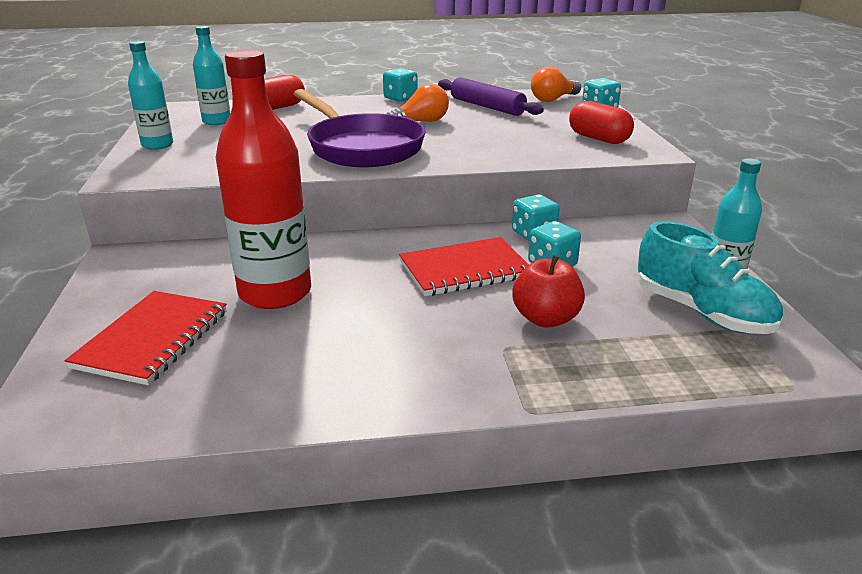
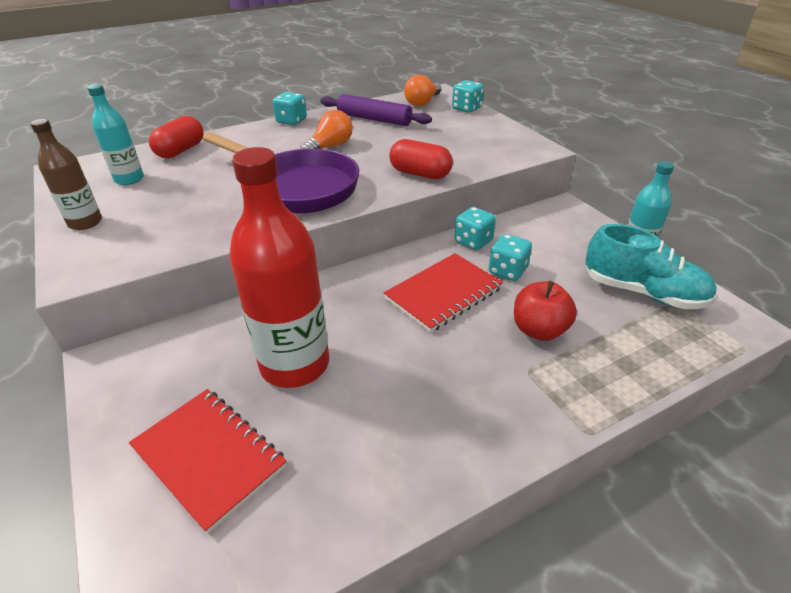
camera: 20 degrees left, 10 degrees up
red notebook [65,291,227,385] -> red notebook turned 45 degrees counterclockwise [129,389,287,534]
turquoise bottle [128,41,173,150] -> brown bottle [30,119,102,230]
red capsule [569,101,634,144] -> red capsule moved to [390,139,453,179]

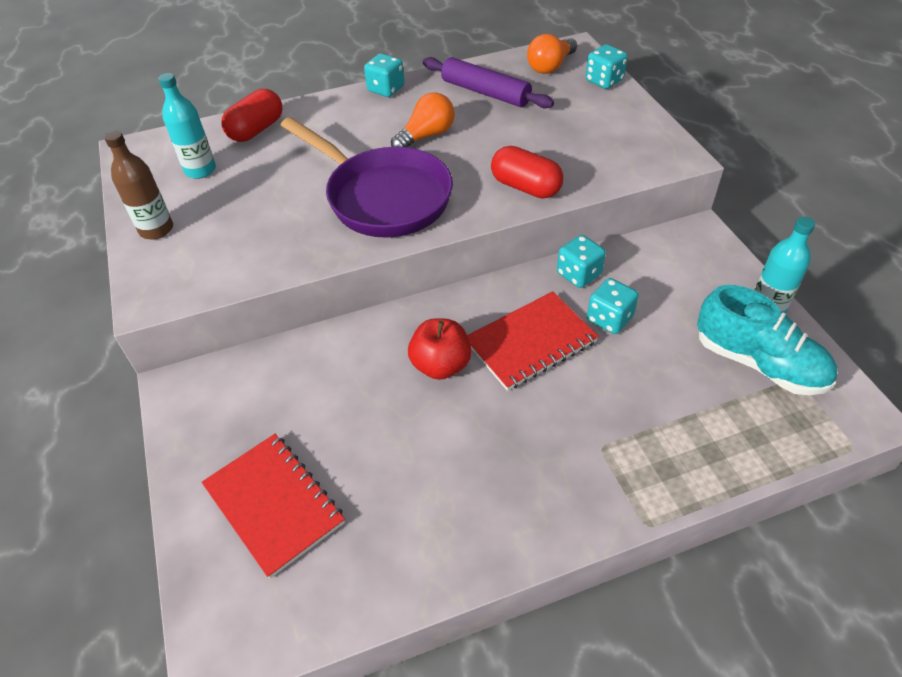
camera: 10 degrees right, 10 degrees up
red bottle [229,147,329,388] -> none
red apple [514,281,577,341] -> red apple moved to [408,318,471,380]

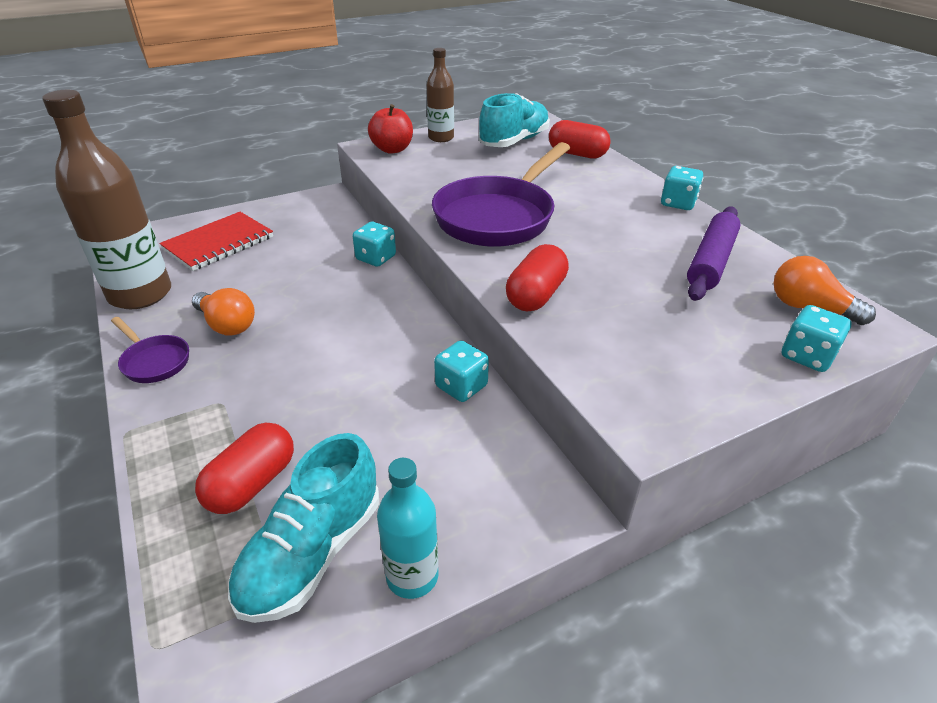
camera: 80 degrees right, 10 degrees down
turquoise bottle [158,73,216,179] -> turquoise shoe [479,93,550,147]
orange light bulb [391,93,455,148] -> orange light bulb moved to [192,288,255,336]
red apple [408,318,471,380] -> red apple moved to [368,104,413,154]
red notebook [467,291,599,391] -> none
turquoise dice [587,278,639,334] -> turquoise dice moved to [353,222,396,267]
none -> brown bottle [42,90,171,309]
none -> purple pan [111,317,189,383]
none -> red capsule [195,423,294,514]

